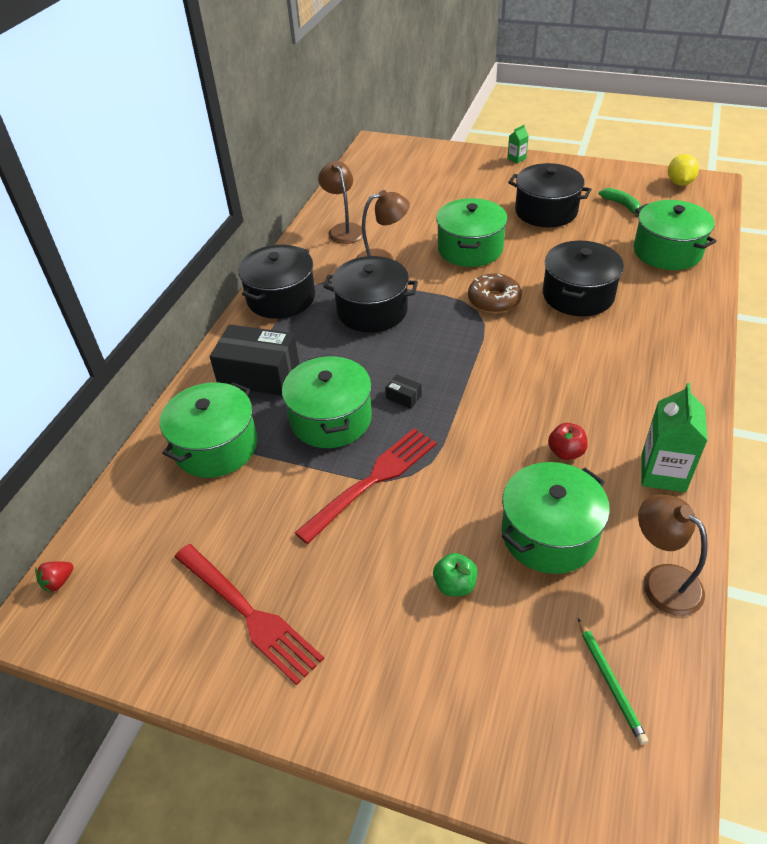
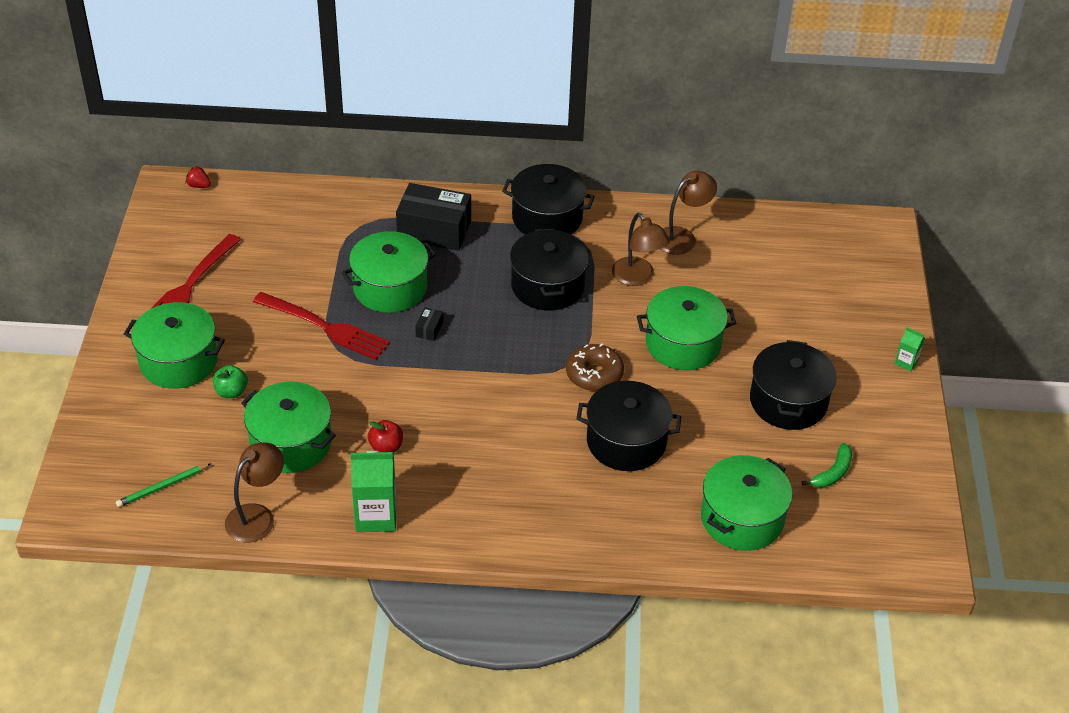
camera: 70 degrees right, 0 degrees up
green pot [160,382,257,478] -> green pot moved to [124,302,225,389]
black box [210,324,299,396] -> black box turned 75 degrees counterclockwise [396,183,471,251]
yellow lemon [668,154,699,186] -> none

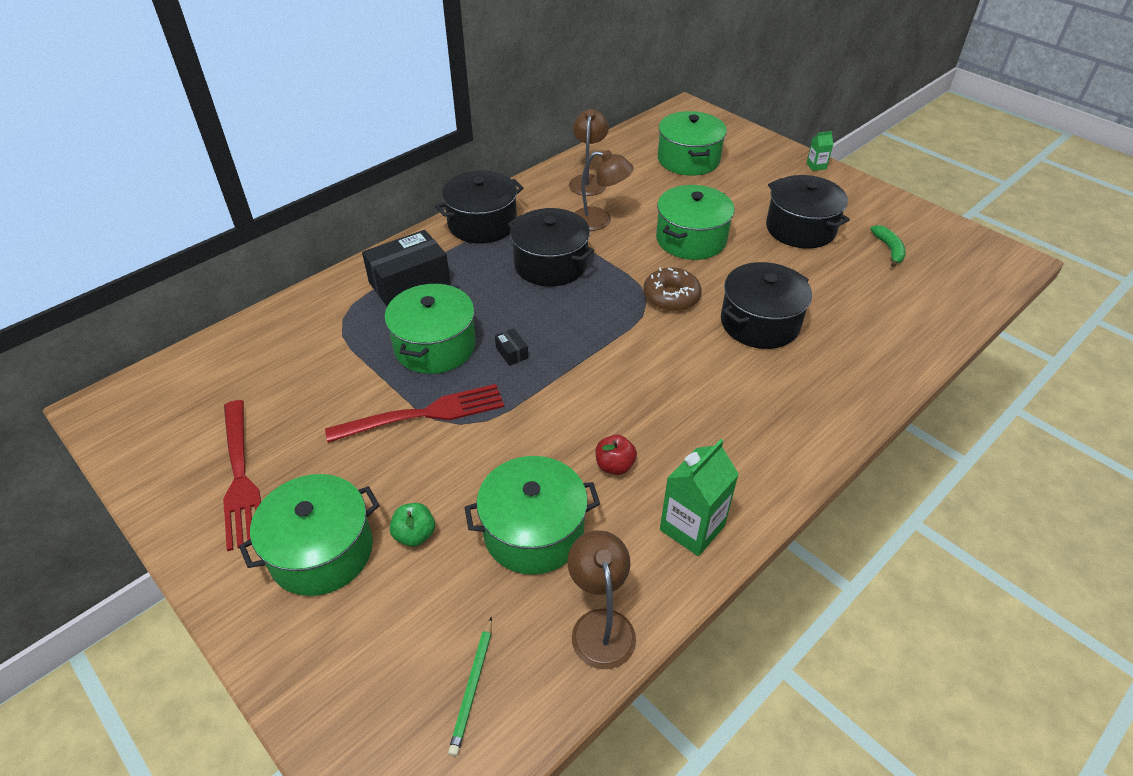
camera: 45 degrees left, 0 degrees up
red strawberry [185,166,211,188] -> none
green pot [701,455,792,551] -> green pot moved to [658,111,727,176]

